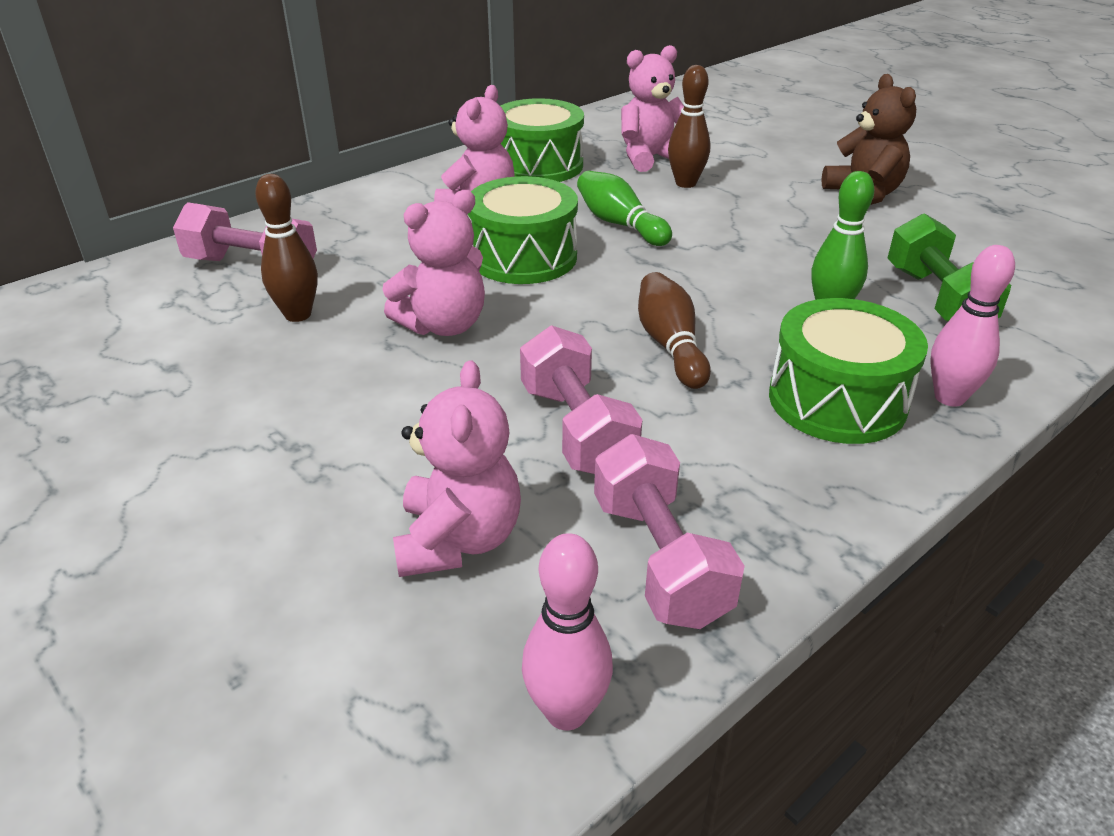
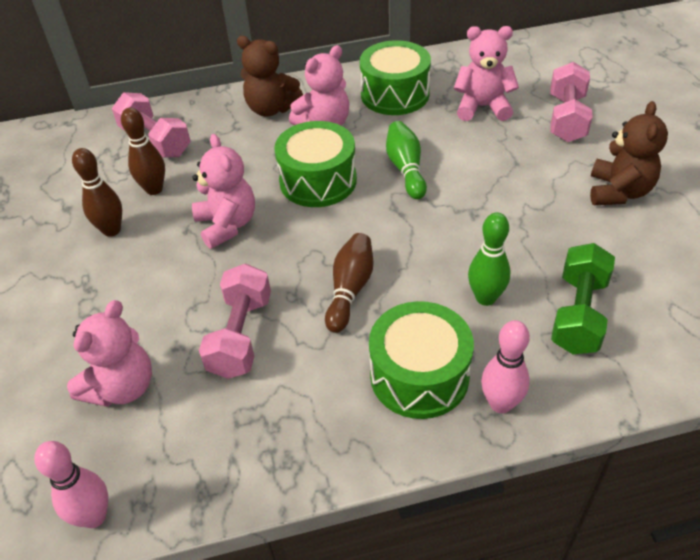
camera: 30 degrees right, 10 degrees up
pink teddy bear [382,190,485,336] -> pink teddy bear turned 105 degrees counterclockwise [192,134,255,249]
pink dumbbell [594,434,745,629] -> pink dumbbell moved to [550,62,593,142]
brown bowling pin [668,65,710,188] -> brown bowling pin moved to [72,148,122,237]
none -> brown teddy bear [237,36,303,116]

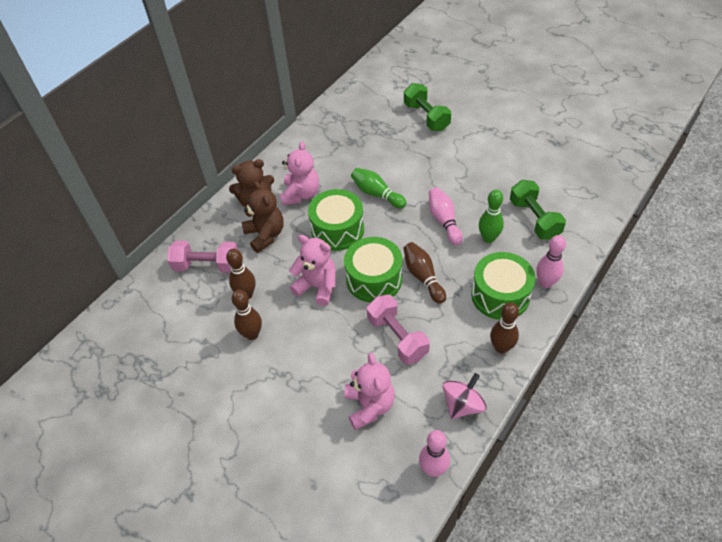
camera: 40 degrees left, 5 degrees up
green drum [360,40,431,115] -> green drum moved to [344,237,402,302]
pink teddy bear [454,26,519,121] -> none
pink dumbbell [550,62,593,142] -> green dumbbell [404,83,451,131]
brown teddy bear [590,101,668,205] -> brown teddy bear moved to [242,181,284,253]
none -> pink bowling pin [429,187,463,245]
none -> pink spinning top [443,373,486,419]
none -> brown bowling pin [490,302,519,354]

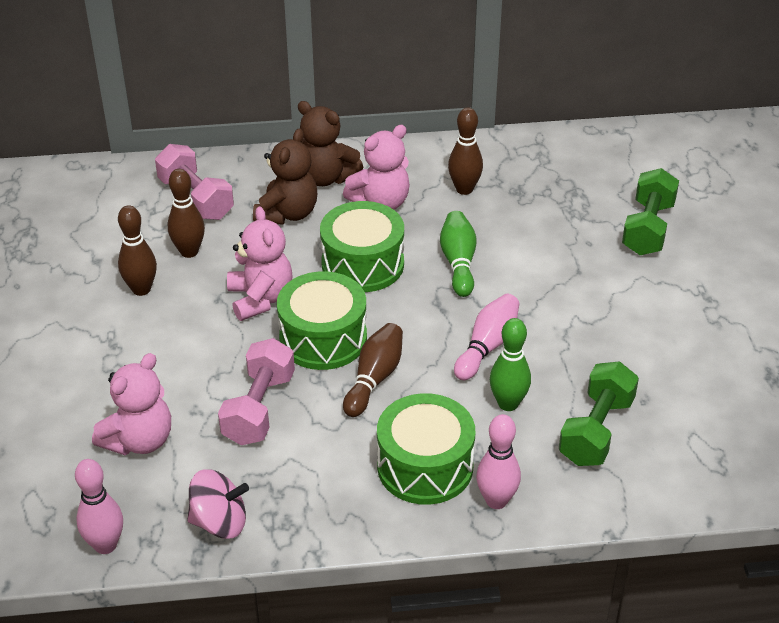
camera: 45 degrees right, 10 degrees down
brown bowling pin [490,302,519,354] -> brown bowling pin moved to [448,108,483,195]

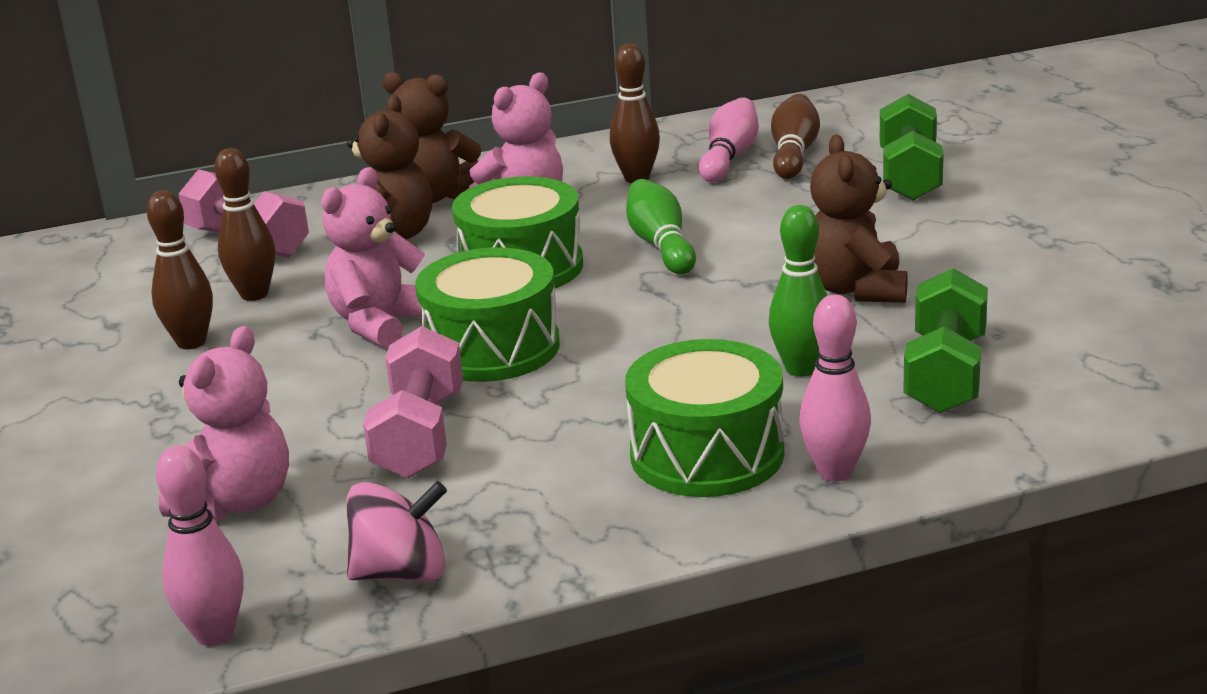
camera: 10 degrees left, 15 degrees down
pink teddy bear [227,206,293,321] -> pink teddy bear turned 120 degrees counterclockwise [321,167,425,348]
brown bowling pin [343,323,403,417] -> brown bowling pin moved to [771,94,820,179]
pink bowling pin [454,294,519,380] -> pink bowling pin moved to [699,97,759,182]
none -> brown teddy bear [810,135,908,303]

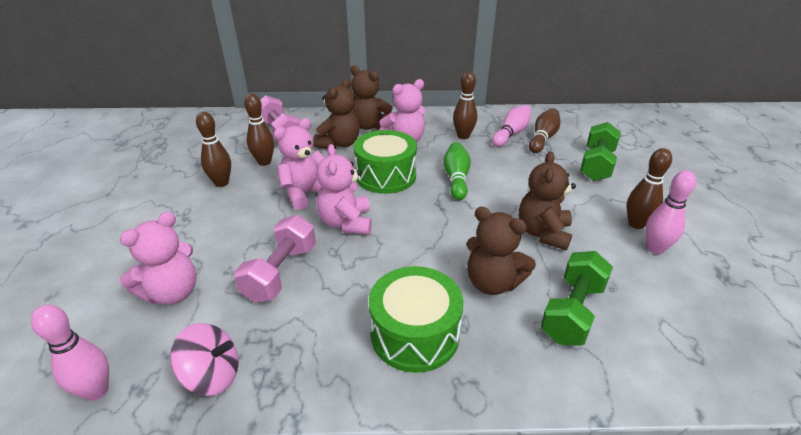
camera: 15 degrees right, 10 degrees up
green drum [415,247,560,382] -> pink teddy bear [316,144,372,234]
green bowling pin [769,205,827,377] -> brown teddy bear [467,207,536,295]
pink bowling pin [799,295,871,481] -> pink bowling pin moved to [645,170,696,254]
none -> brown bowling pin [627,148,672,229]

